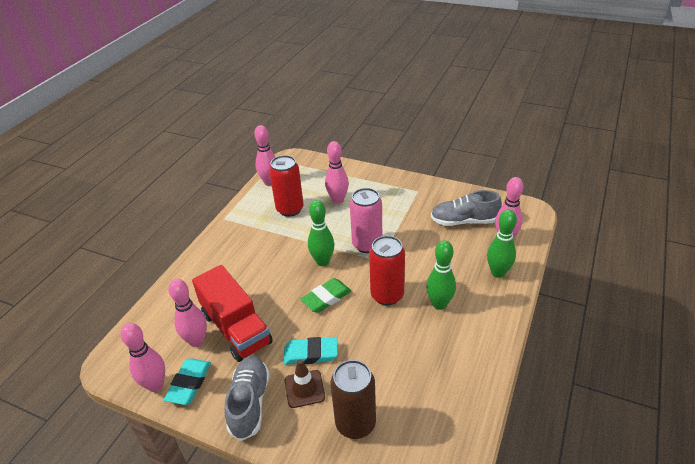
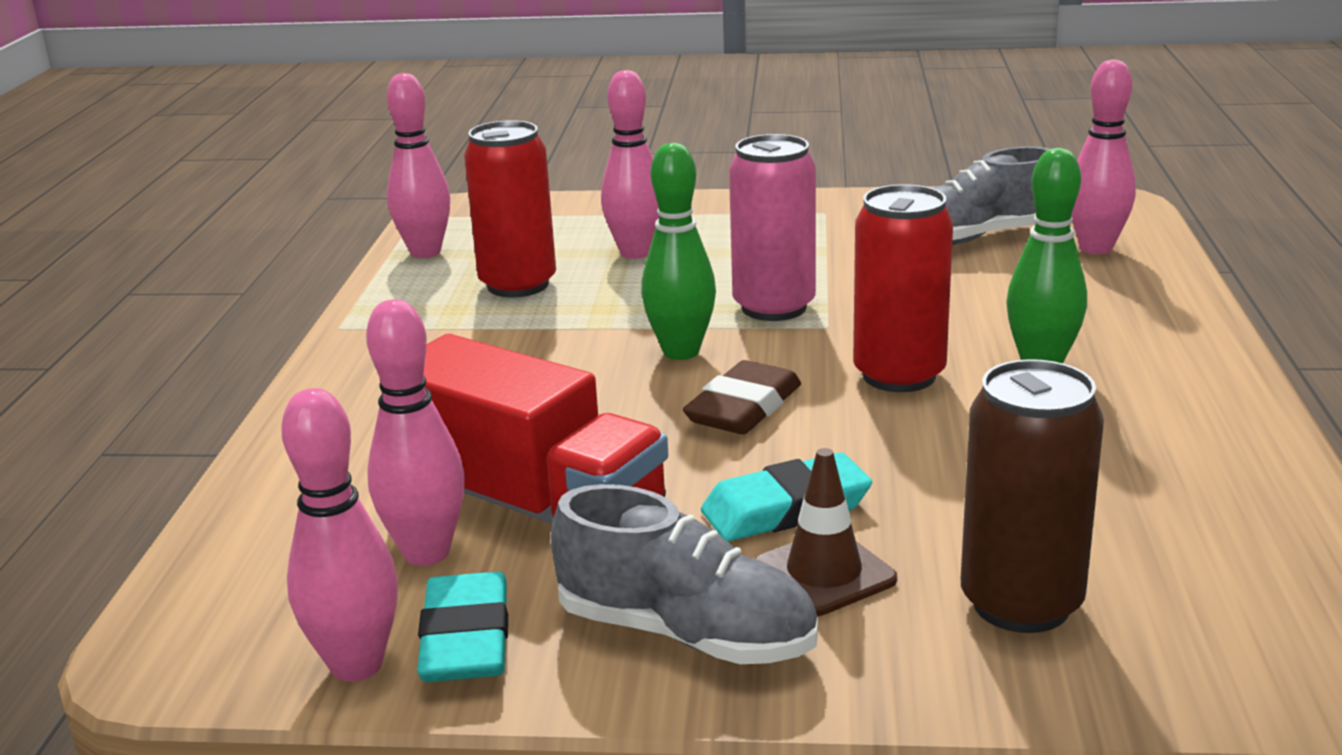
camera: 20 degrees left, 15 degrees down
grey shoe [224,356,270,441] -> grey shoe turned 135 degrees clockwise [550,484,818,664]
green eraser [300,278,351,313] -> brown eraser [683,360,801,435]
green bowling pin [487,209,517,278] -> none

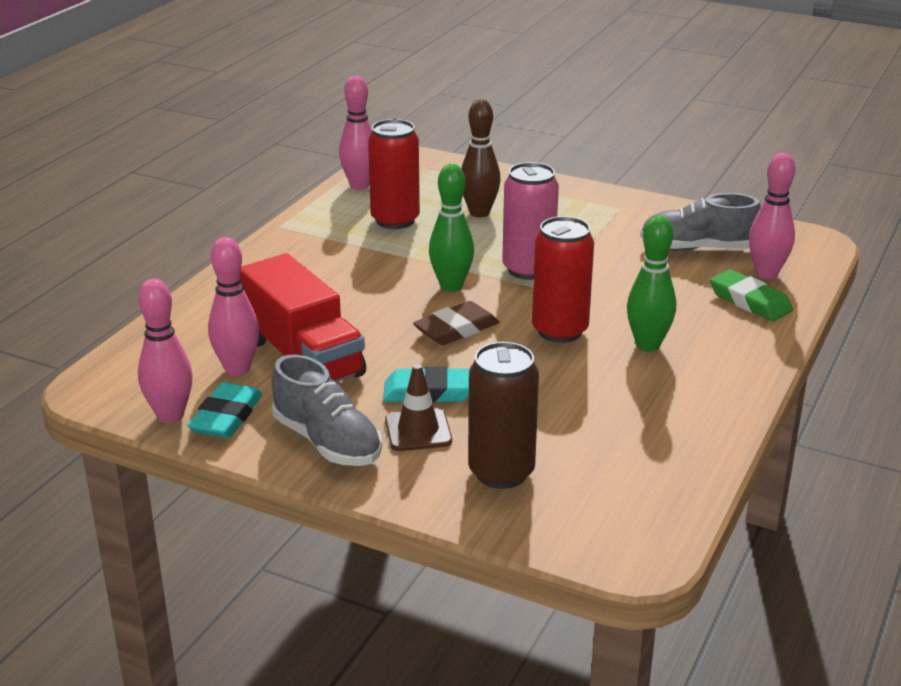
camera: 20 degrees right, 5 degrees up
pink bowling pin [601,70,659,259] -> brown bowling pin [461,99,501,217]
none -> green eraser [710,269,793,321]

